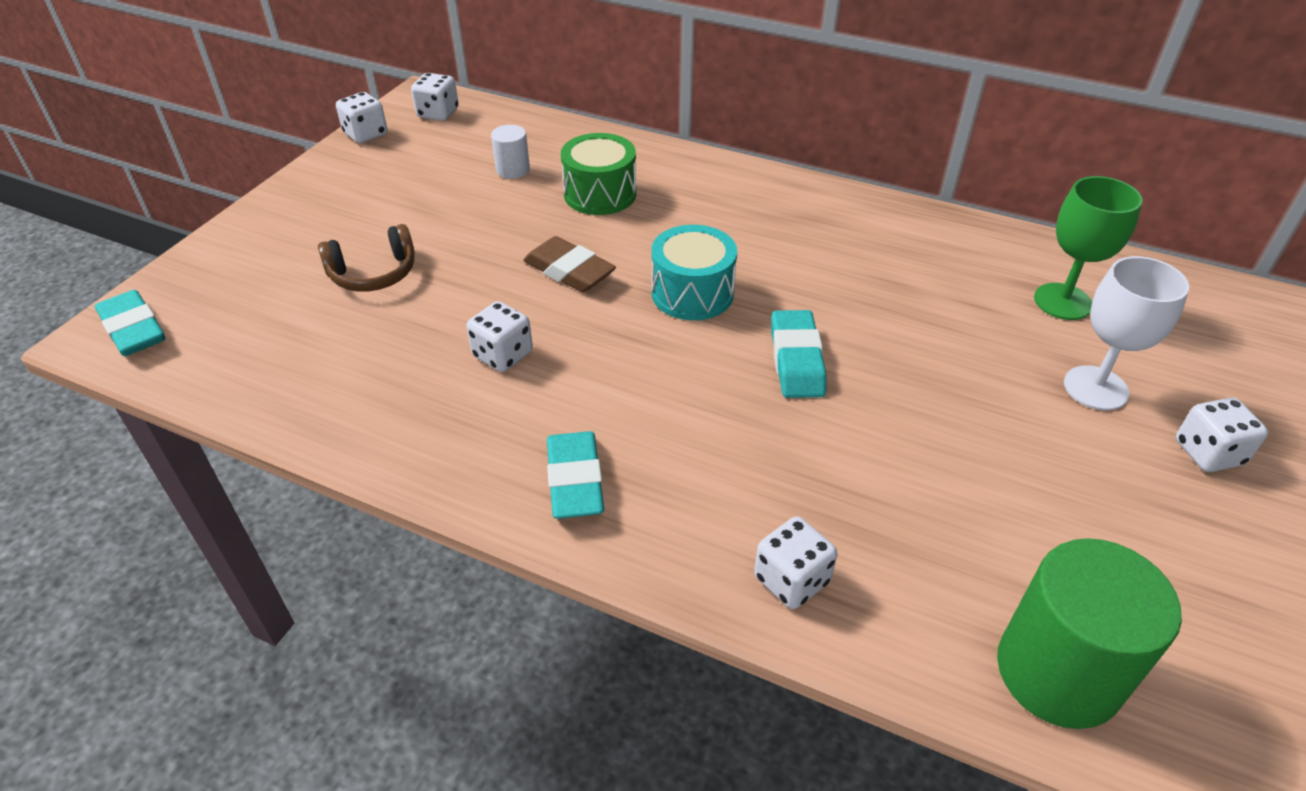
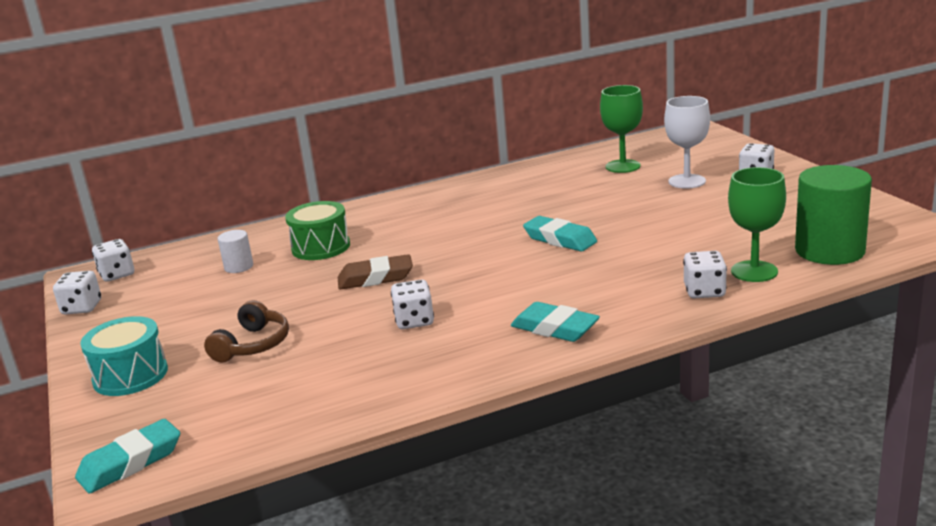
camera: 45 degrees left, 20 degrees down
turquoise eraser [95,290,165,356] -> turquoise eraser turned 45 degrees counterclockwise [75,419,180,494]
turquoise drum [652,225,737,320] -> turquoise drum moved to [80,316,168,396]
none -> green goblet [728,167,786,282]

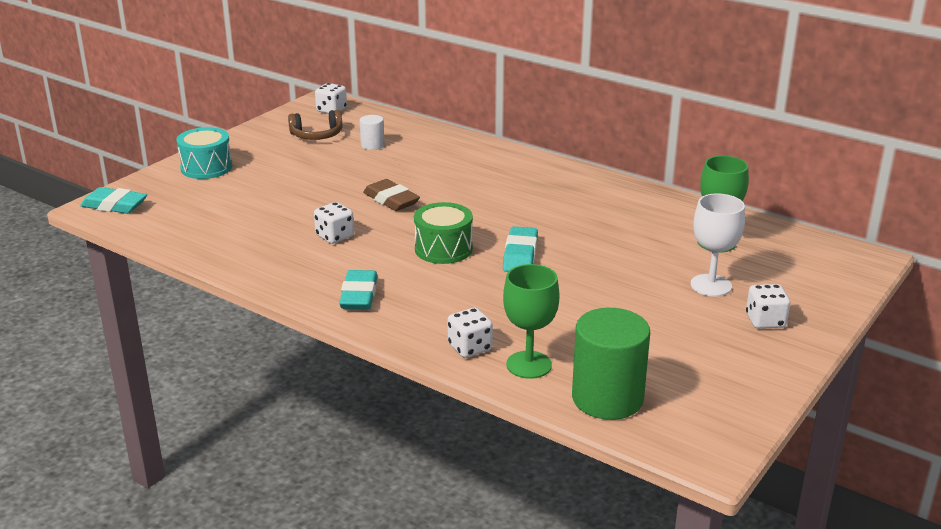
camera: 55 degrees right, 5 degrees up
white dice [53,271,101,315] -> none
brown headphones [204,300,289,362] -> brown headphones moved to [288,110,342,140]
green drum [285,201,350,260] -> green drum moved to [414,202,473,264]

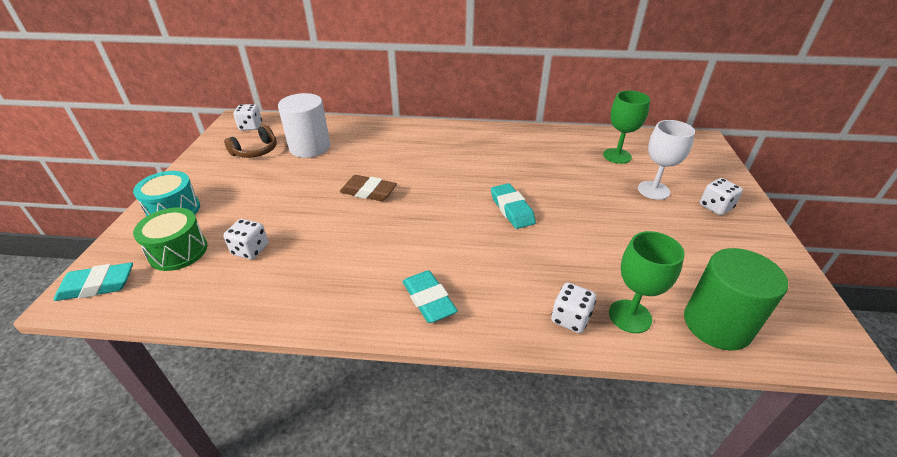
camera: 30 degrees left, 10 degrees up
white dice [314,202,354,244] -> white dice moved to [223,219,268,260]
white cylinder [359,115,384,150] -> white cylinder [278,93,330,158], size x2.07
green drum [414,202,473,264] -> green drum moved to [133,208,207,271]

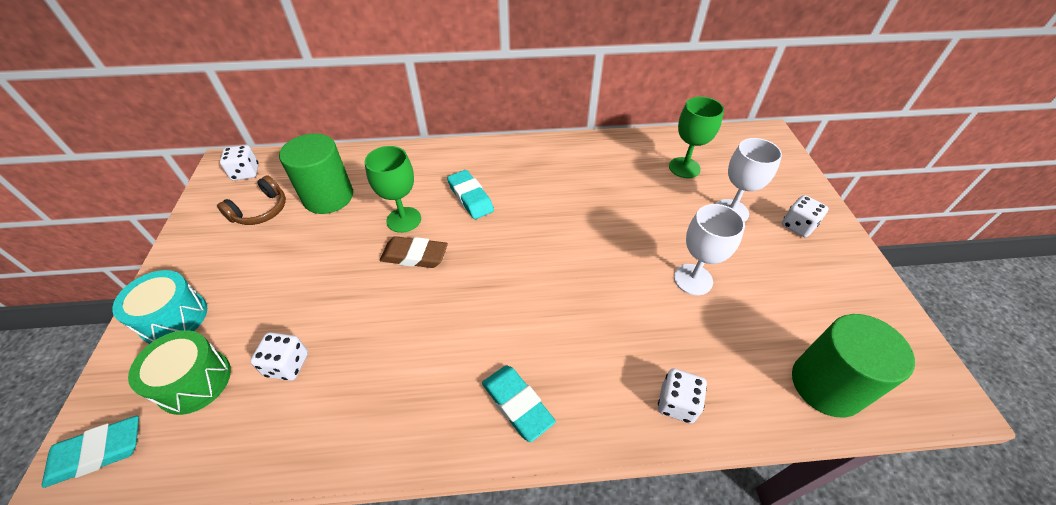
camera: 10 degrees left, 10 degrees up
white cylinder [278,93,330,158] -> green cylinder [279,134,353,214]
turquoise eraser [491,183,536,229] -> turquoise eraser moved to [447,170,494,219]
green goblet [609,231,685,333] -> green goblet moved to [365,146,421,233]
none -> white goblet [674,204,745,295]

